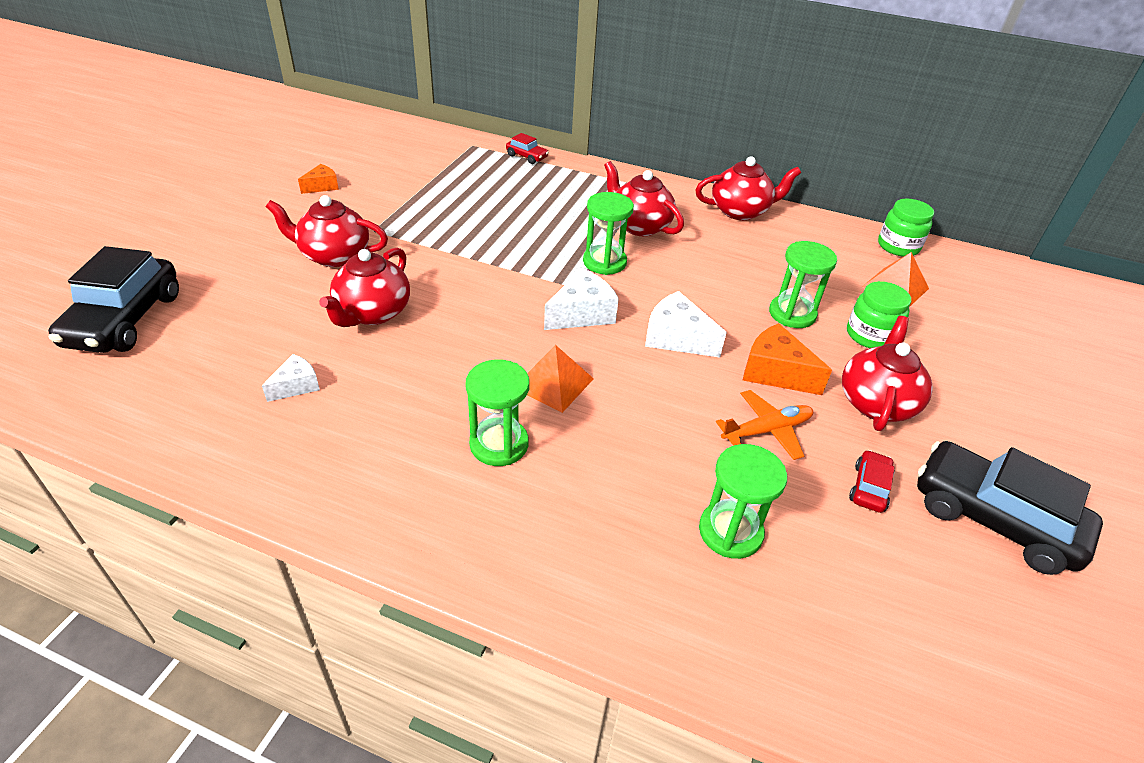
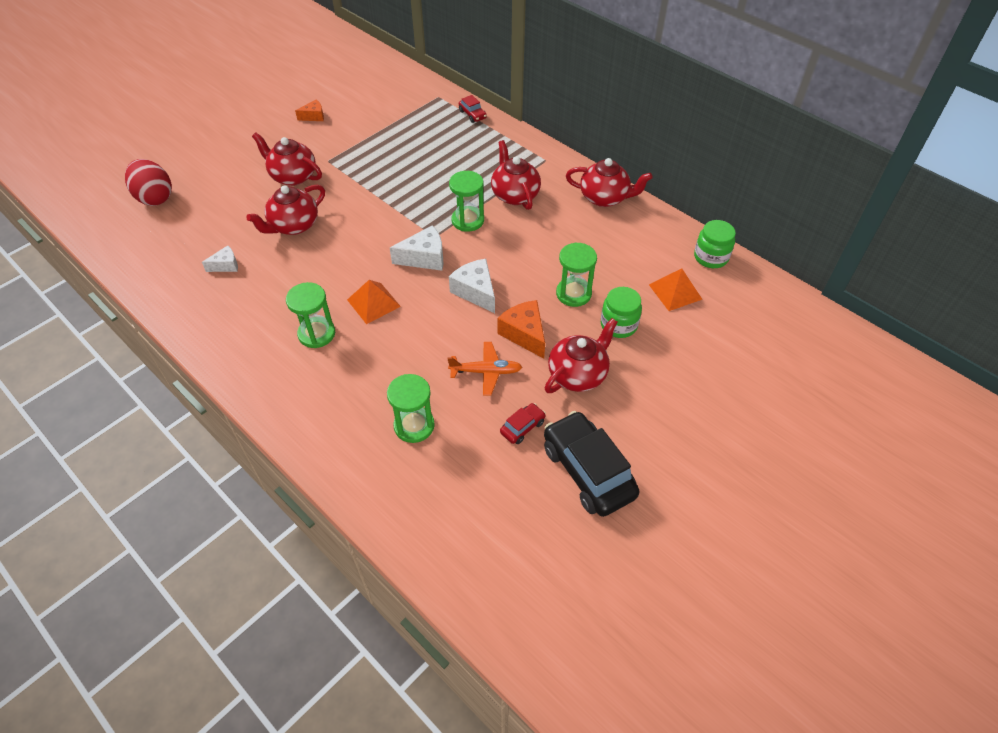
camera: 25 degrees right, 10 degrees up
black car [48,246,179,353] -> red egg [125,159,172,206]

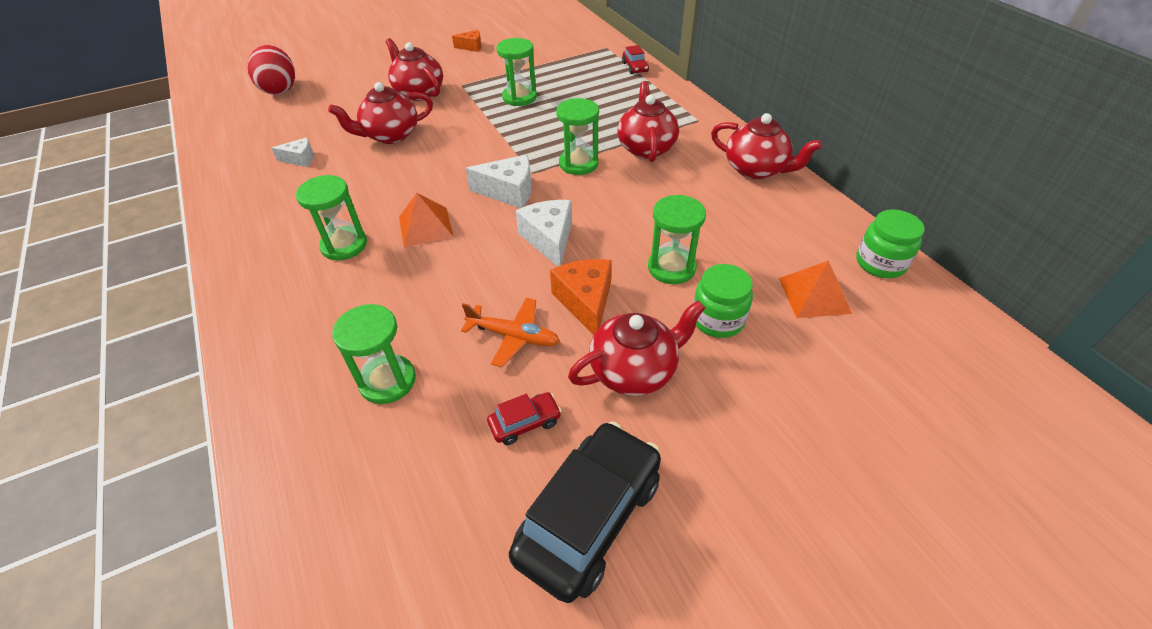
camera: 20 degrees right, 5 degrees down
black car [544,411,640,517] -> black car turned 45 degrees clockwise [509,421,661,603]
none -> green hourglass [497,38,537,106]

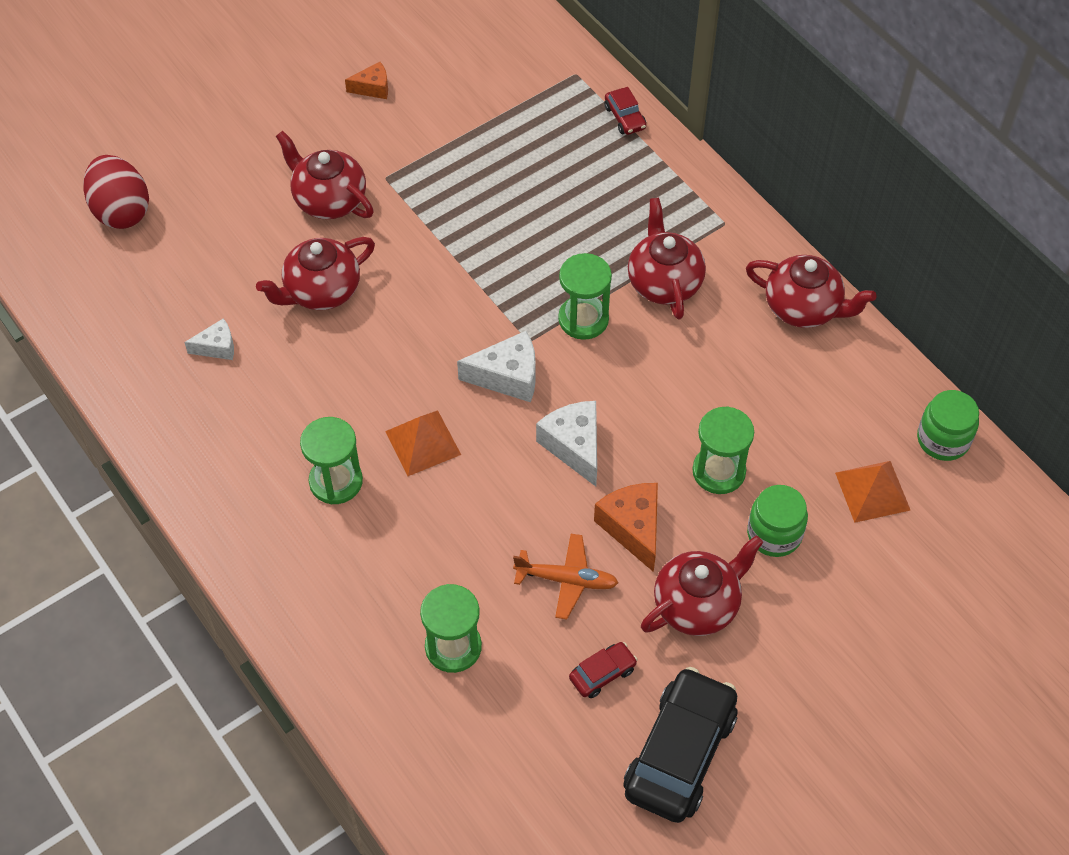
camera: 10 degrees left, 10 degrees up
green hourglass [497,38,537,106] -> none

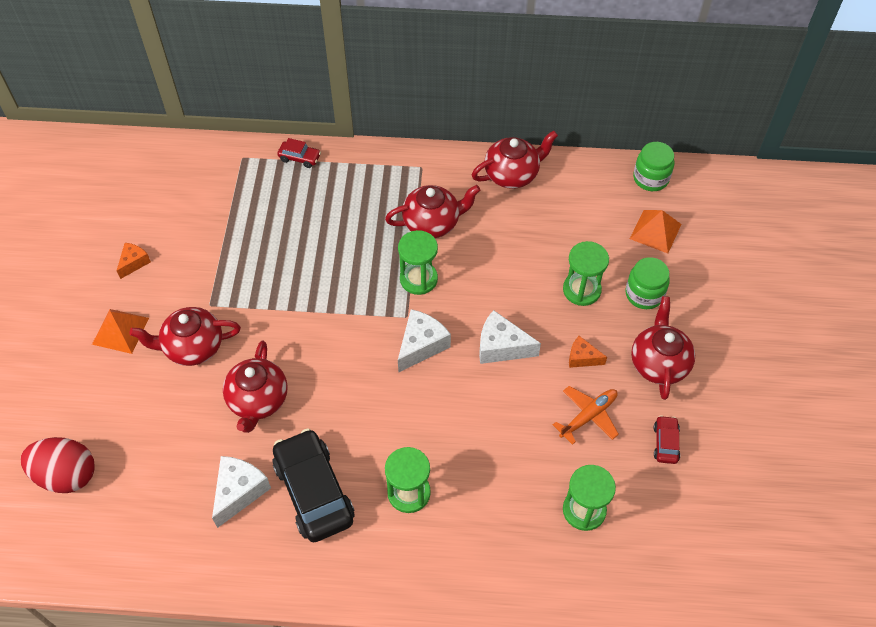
camera: 50 degrees left, 0 degrees up
white cheese [184,318,234,360] -> white cheese [212,456,271,528], size x1.65
orange pyramid [385,410,461,476] -> orange pyramid moved to [92,309,149,354]
orange cheese [594,483,658,572] -> orange cheese [569,336,607,368], size x0.61
black car [624,667,738,823] -> black car moved to [273,428,355,542]
red teapot [628,198,706,320] -> red teapot turned 135 degrees clockwise [385,185,480,238]

